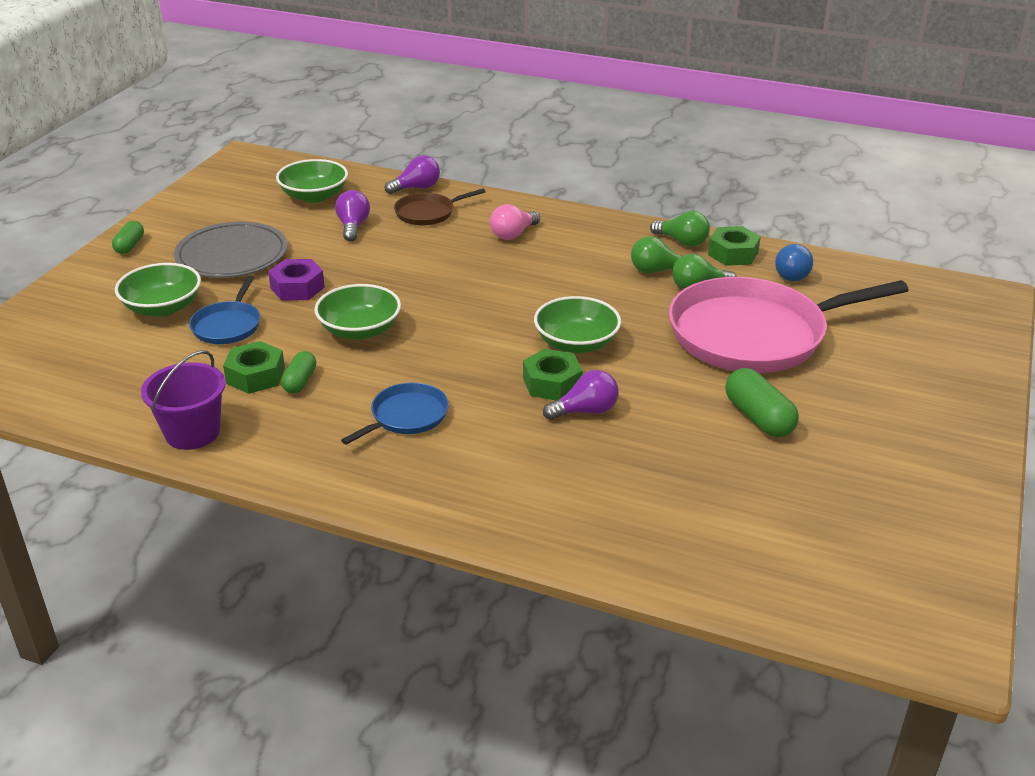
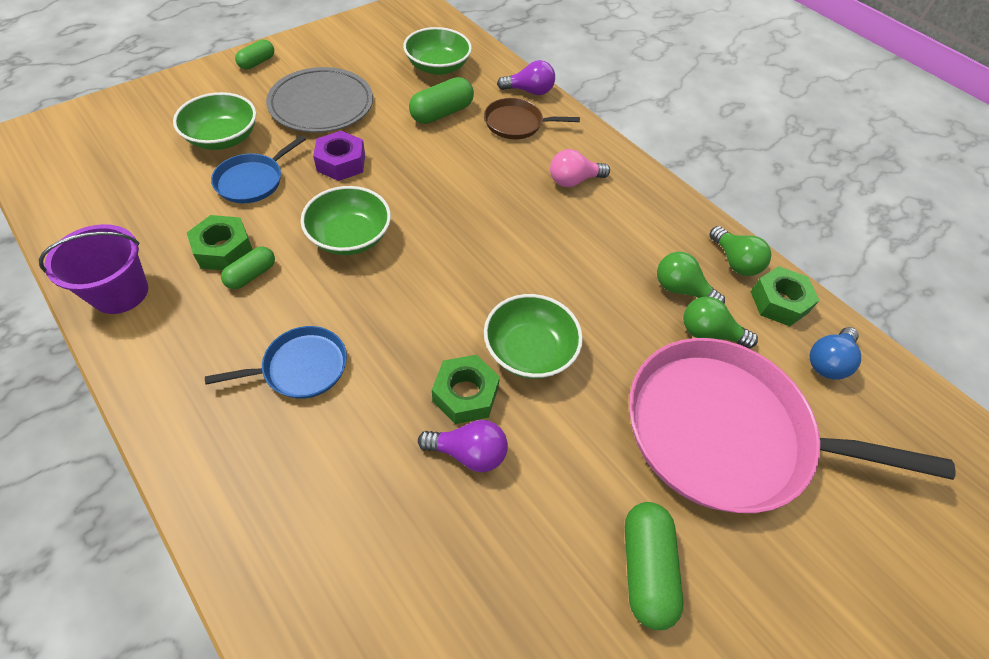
camera: 25 degrees right, 20 degrees up
purple light bulb [335,190,370,242] -> green capsule [409,77,474,124]

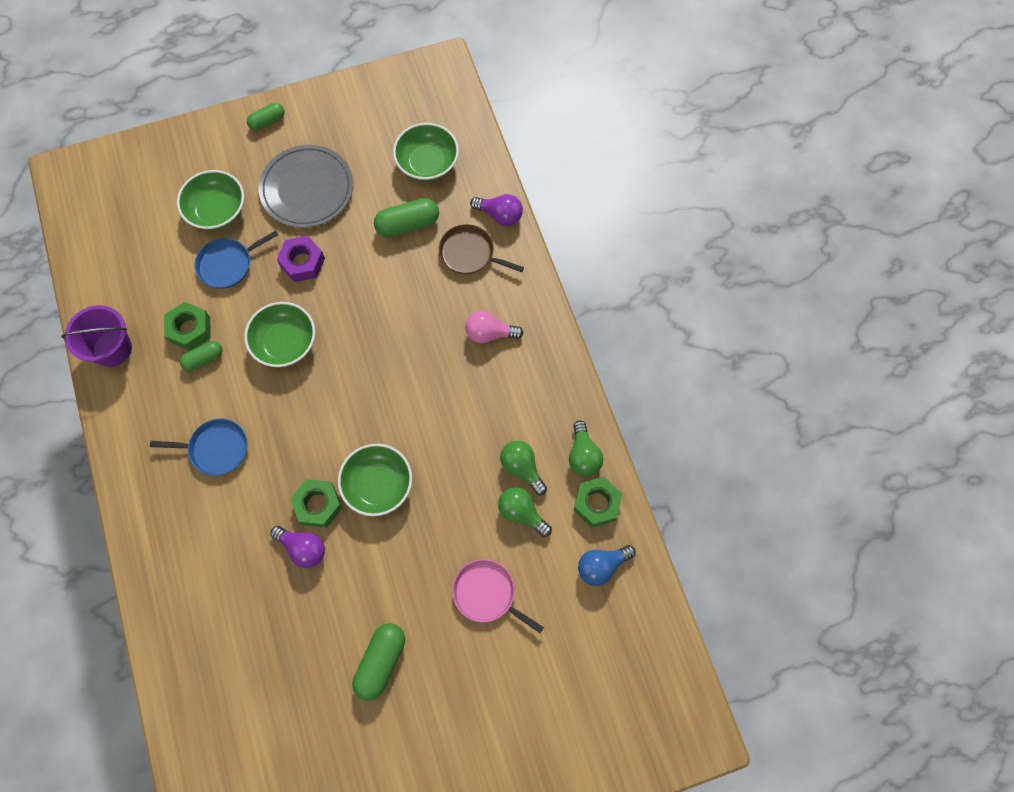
camera: 25 degrees right, 15 degrees up
pink pan [629,338,956,513] -> pink pan [452,559,544,633], size x0.45

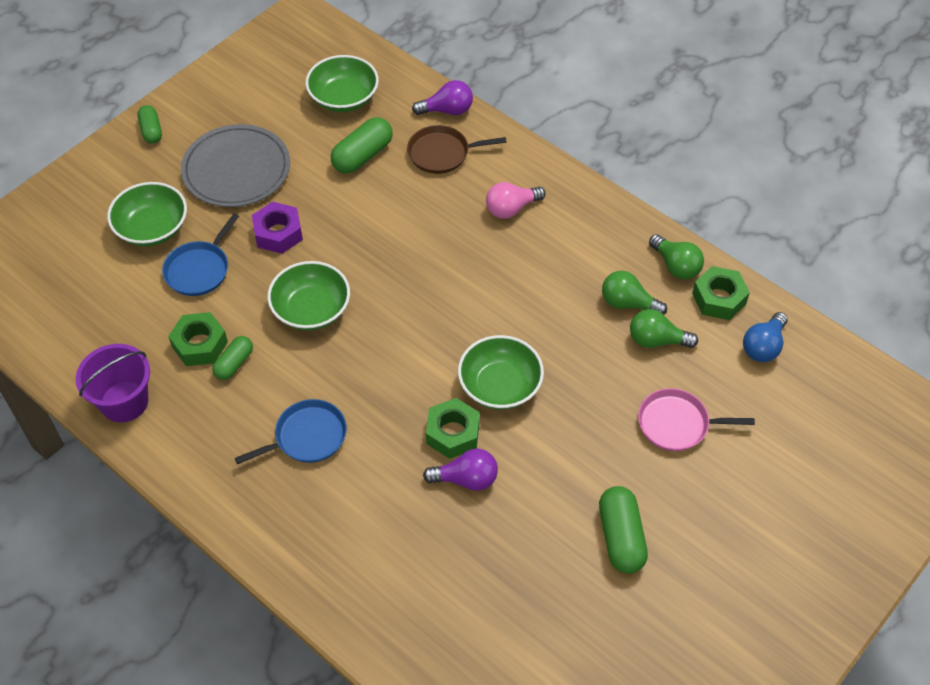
camera: 30 degrees left, 15 degrees down
green capsule [247,103,285,130] -> green capsule turned 45 degrees counterclockwise [138,105,162,144]

